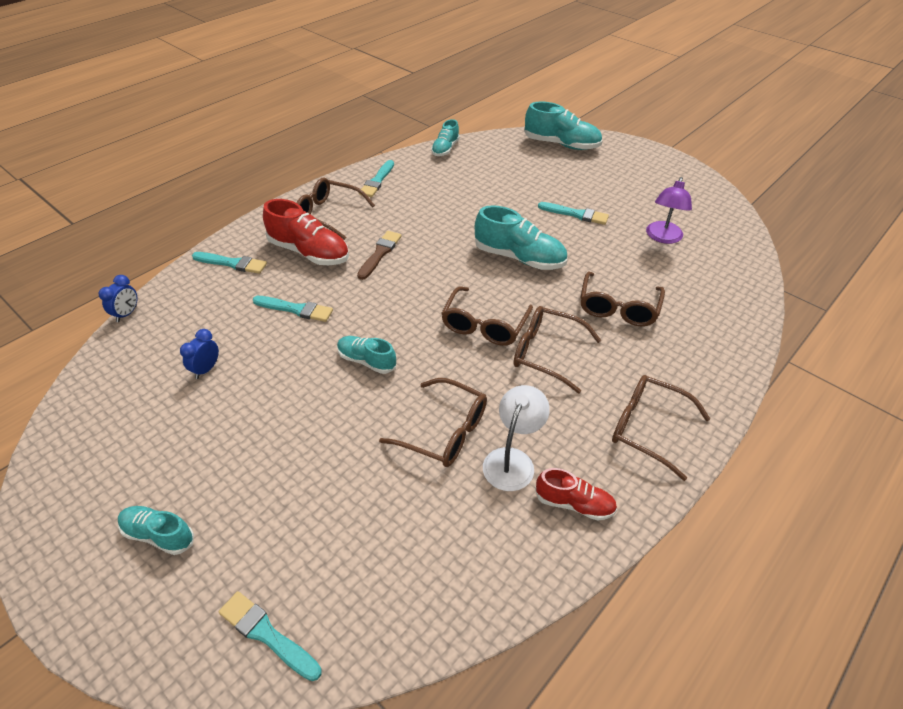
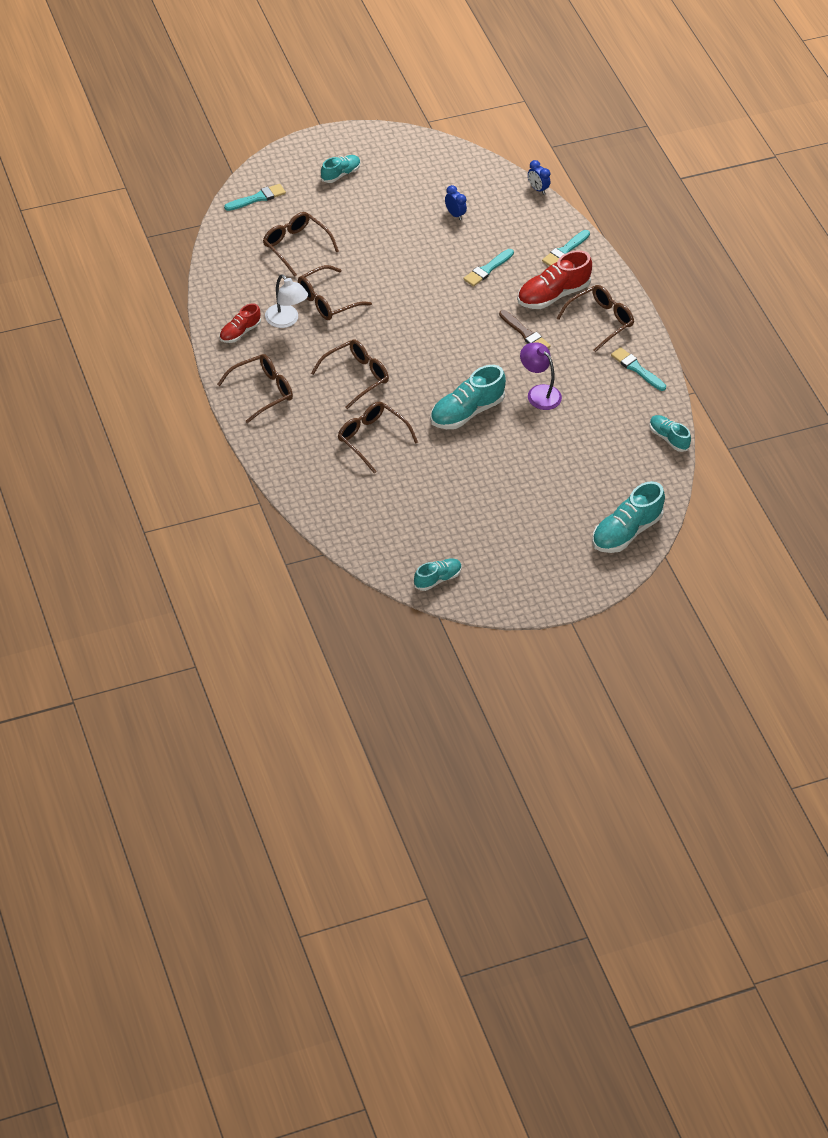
camera: 115 degrees right, 5 degrees up
turquoise shoe [337,336,396,374] -> turquoise shoe moved to [414,558,462,591]
brown glasses [441,286,533,346] -> brown glasses moved to [263,212,339,277]
turquoise brush [538,202,609,225] -> none
purple lamp [646,177,692,244] -> purple lamp moved to [520,343,562,410]

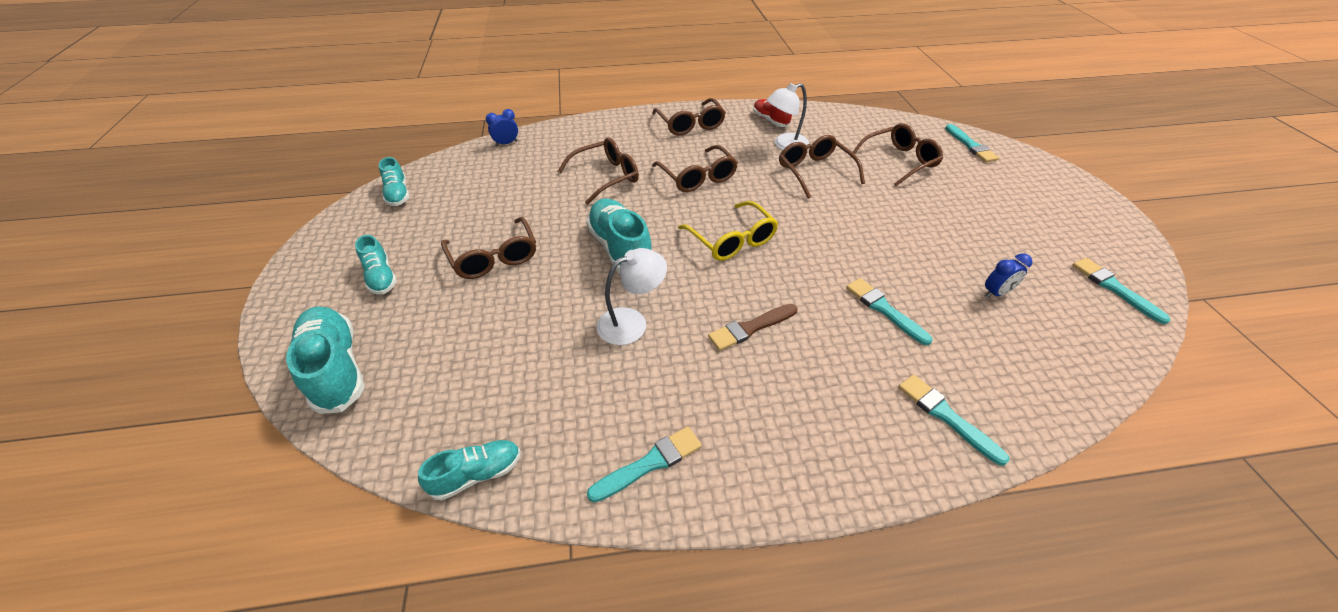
camera: 105 degrees right, 5 degrees down
turquoise shoe [320,155,360,183] -> turquoise shoe moved to [355,235,397,295]
red shoe [517,250,592,309] -> none
purple lamp [520,343,562,410] -> white lamp [596,248,667,345]
blue clock [528,160,550,194] -> blue clock moved to [486,109,518,147]
brown glasses [556,285,634,352] -> brown glasses moved to [441,217,536,279]
none -> yellow glasses [678,201,778,261]
none -> turquoise brush [1072,258,1170,324]

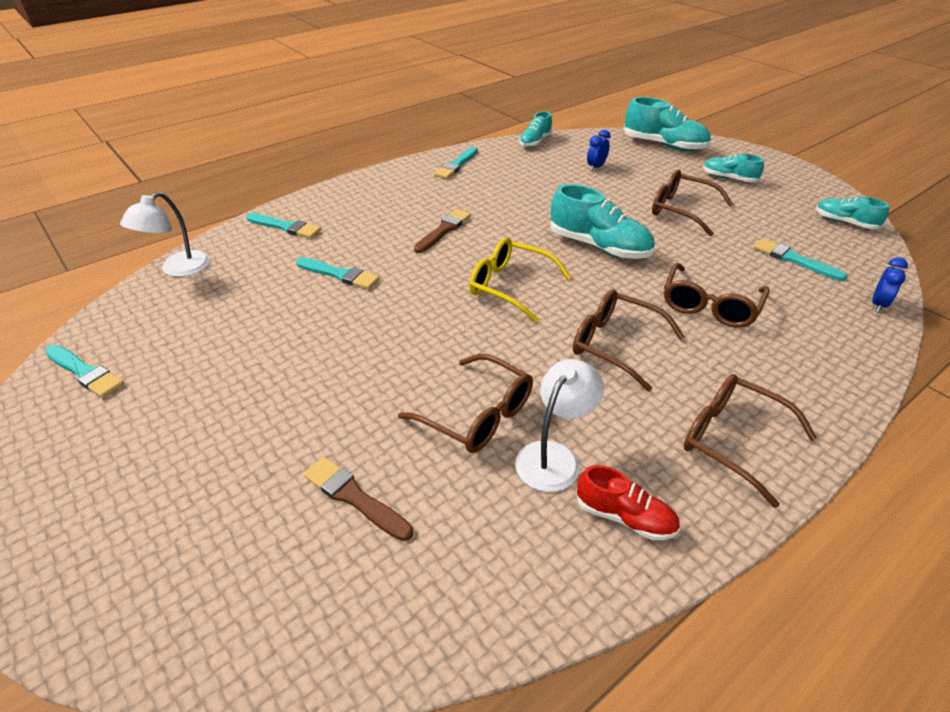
camera: 150 degrees right, 5 degrees down
white lamp [596,248,667,345] -> white lamp moved to [120,192,210,277]
brown glasses [853,123,943,186] -> brown brush [303,457,413,541]
turquoise brush [945,124,999,162] -> turquoise brush moved to [753,238,847,281]
blue clock [985,253,1032,298] -> blue clock moved to [587,130,611,171]

